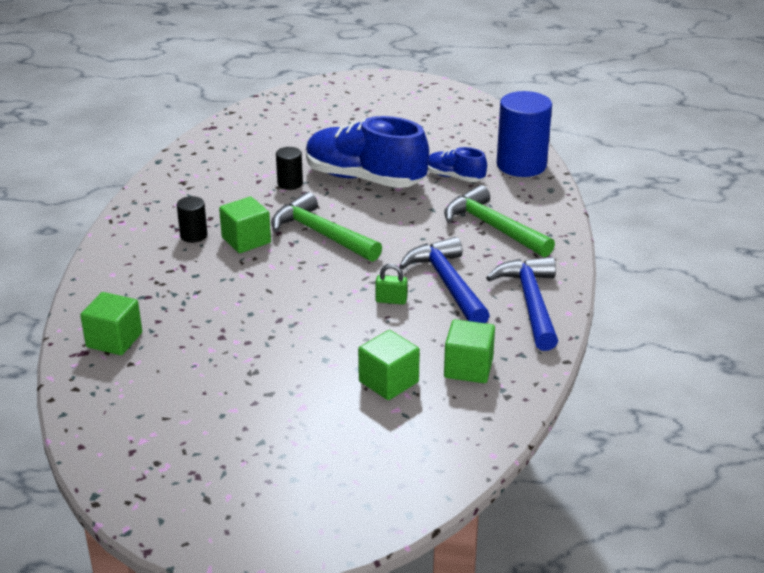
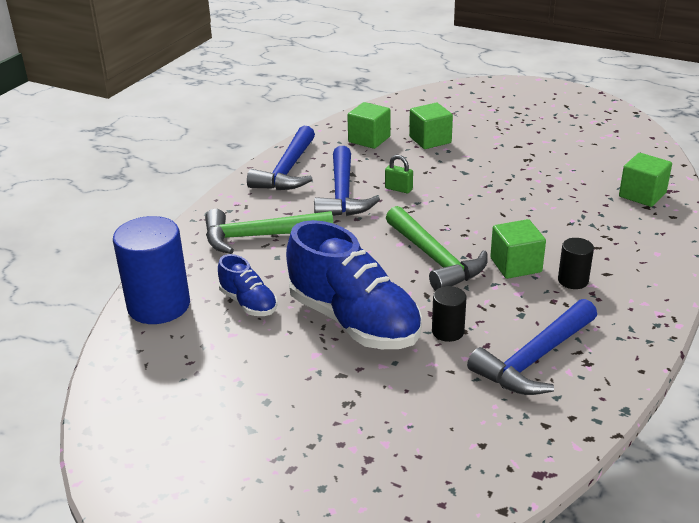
camera: 160 degrees left, 0 degrees up
green hammer [444,185,555,257] -> green hammer turned 105 degrees clockwise [205,209,333,254]
none -> blue hammer [467,299,597,395]

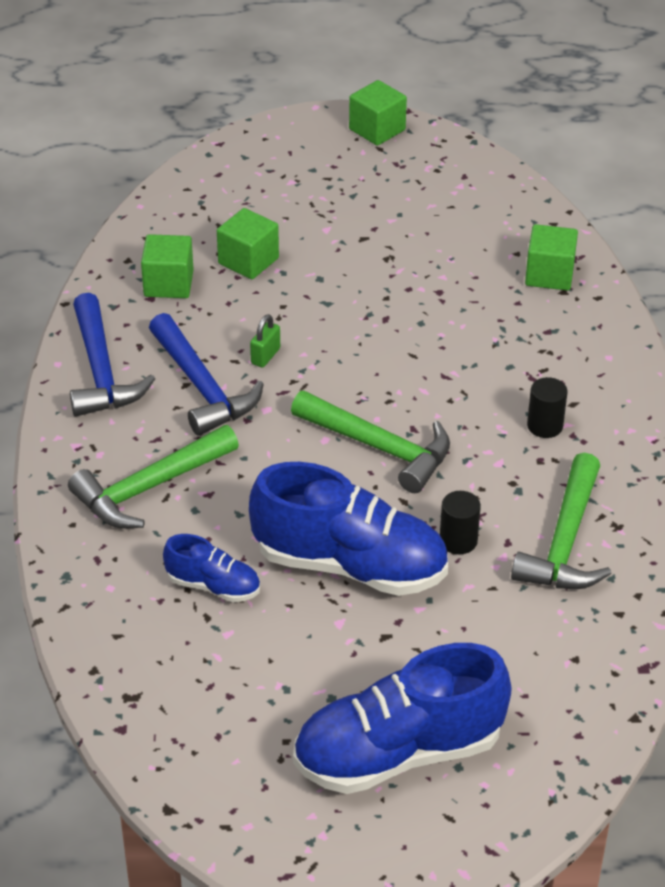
camera: 30 degrees left, 10 degrees up
blue cylinder [113,216,190,324] -> none
green padlock [385,155,413,193] -> green padlock turned 60 degrees counterclockwise [250,314,280,368]
blue hammer [467,299,597,395] -> green hammer [511,453,612,589]
green cube [490,219,546,279] -> green cube moved to [349,80,407,146]
none -> blue shoe [293,643,512,794]

